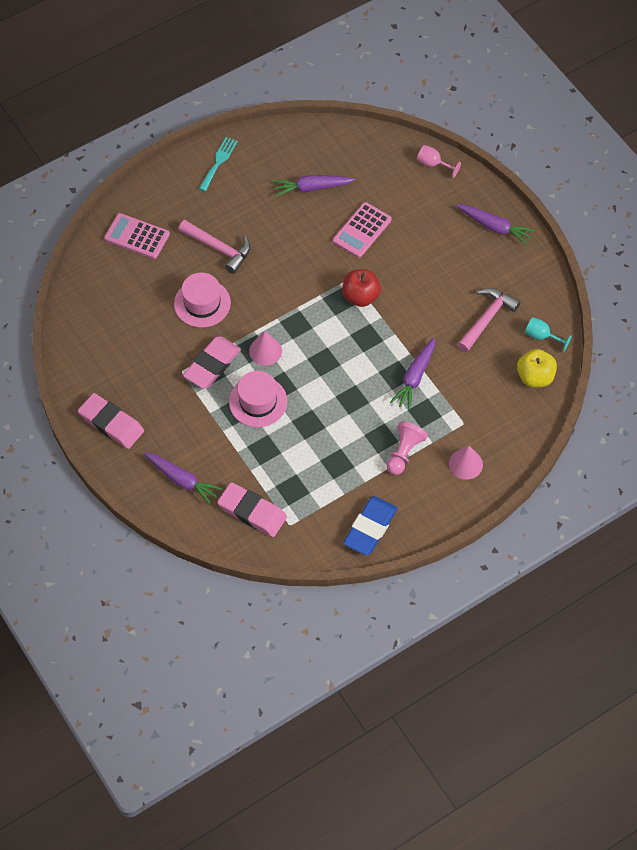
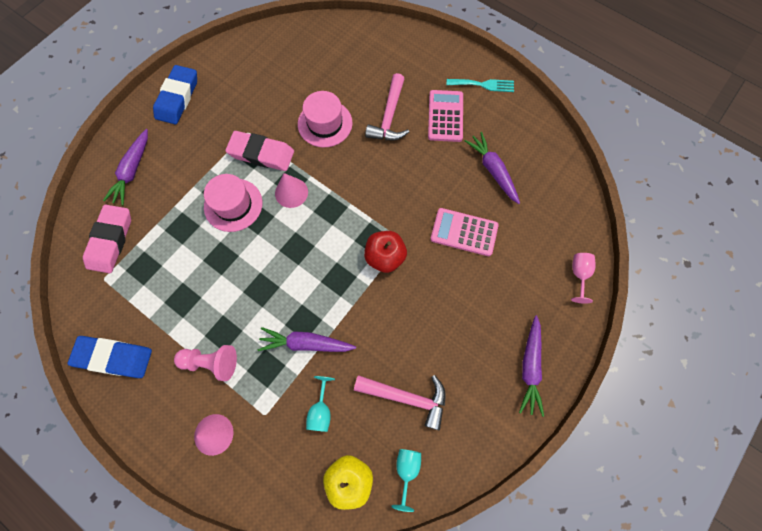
camera: 70 degrees right, 10 degrees up
pink eraser [78,393,144,449] -> blue eraser [153,65,197,124]
pink calculator [104,213,170,259] -> pink calculator moved to [428,90,463,142]
none -> turquoise goblet [306,376,335,432]

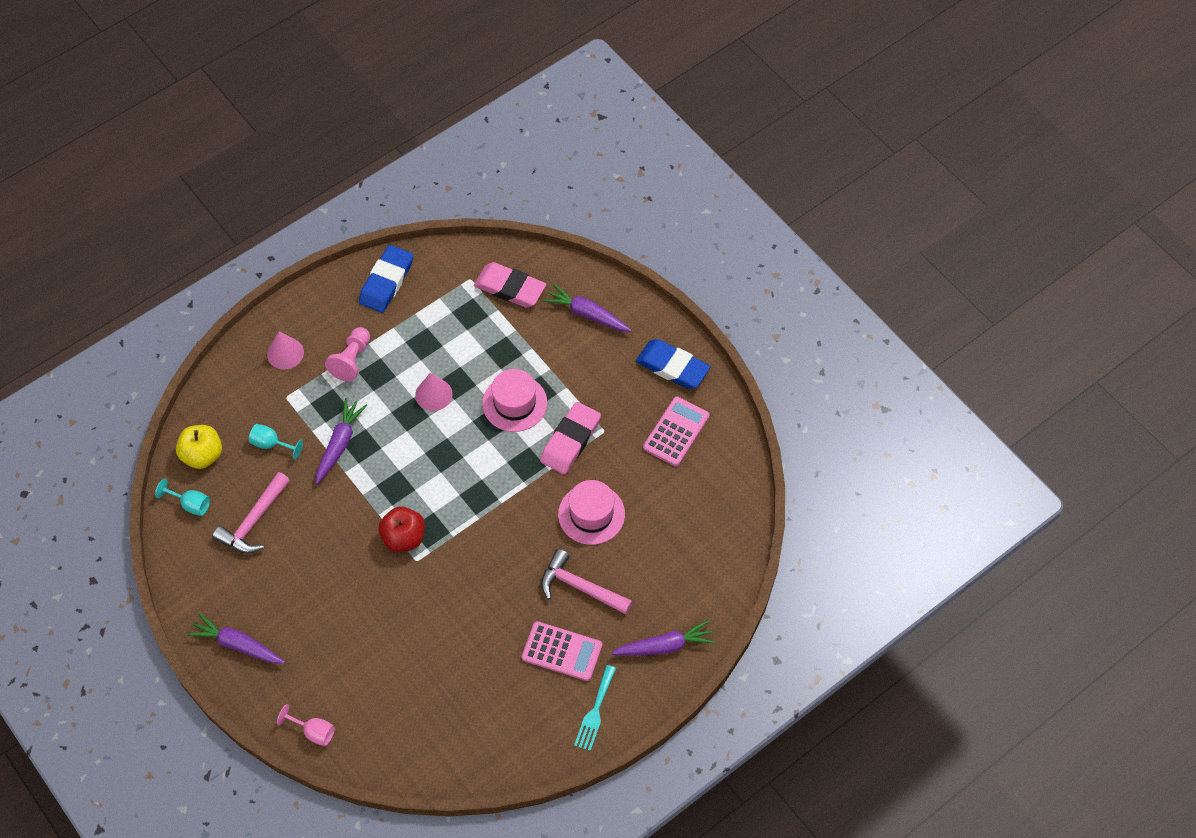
camera: 105 degrees right, 10 degrees down
pink cone [275,173,308,208] -> pink cone moved to [415,373,453,411]
pink calculator [430,208,499,256] -> pink calculator moved to [643,396,710,466]
purple carrot [465,132,520,204] -> purple carrot moved to [611,620,716,656]

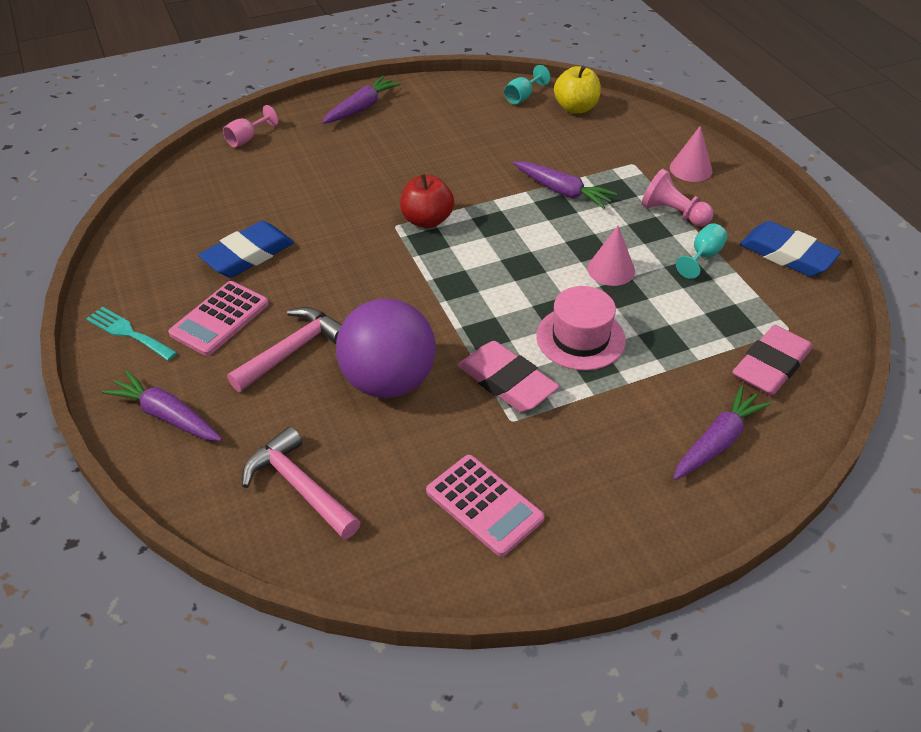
camera: 105 degrees right, 15 degrees down
pink hammer [213,472,290,554] -> pink hammer moved to [242,426,360,539]
turquoise goblet [249,424,303,459] -> turquoise goblet moved to [676,223,728,279]
pink hat [558,480,625,545] -> purple ball [336,298,436,398]
purple carrot [611,620,716,656] -> purple carrot turned 120 degrees clockwise [102,370,222,441]
blue eraser [636,339,710,389] -> blue eraser moved to [198,221,294,277]

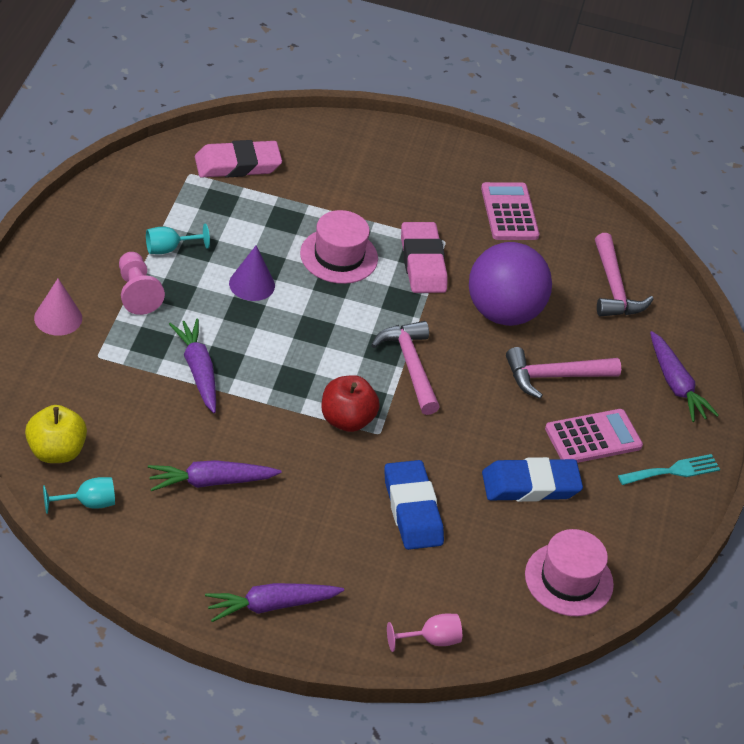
camera: 150 degrees left, 0 degrees up
turquoise fork [86,307,177,361] -> turquoise fork turned 90 degrees counterclockwise [618,454,720,485]
pink cone [587,225,635,286] -> purple cone [229,245,275,301]
purple carrot [673,385,772,480] -> purple carrot moved to [148,460,282,491]
blue eraser [740,221,841,276] -> blue eraser moved to [384,460,444,550]
none -> pink hammer [371,321,440,415]
none -> pink hat [525,529,614,617]

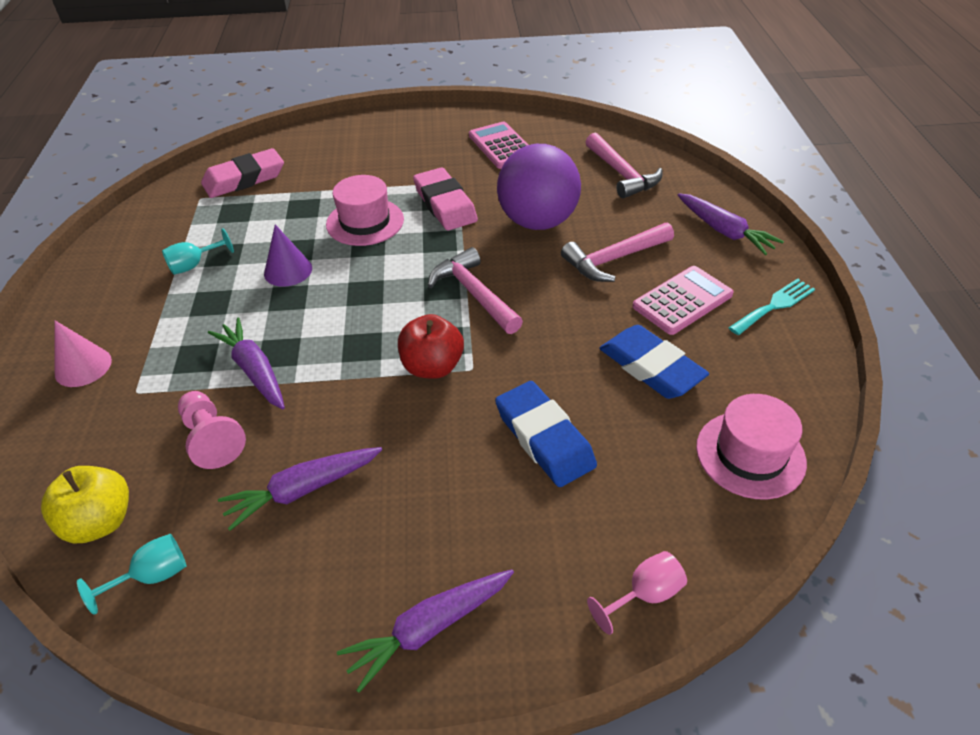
camera: 10 degrees left, 0 degrees up
pink pawn [119,252,165,315] -> pink pawn moved to [178,391,246,469]
blue eraser [482,457,583,502] -> blue eraser turned 75 degrees clockwise [599,325,709,399]

